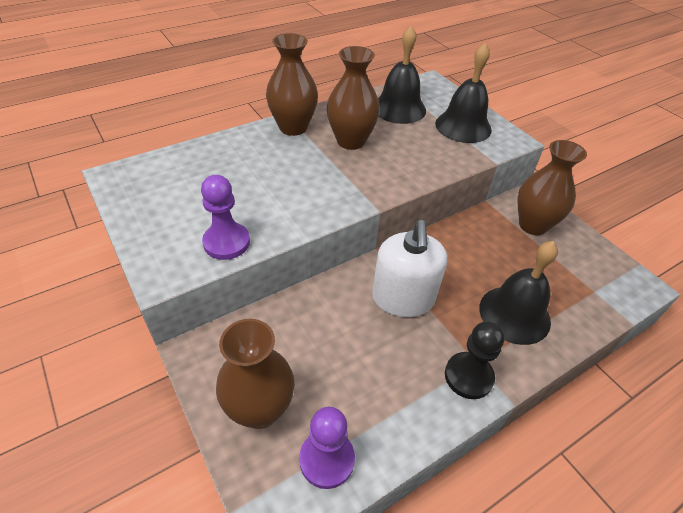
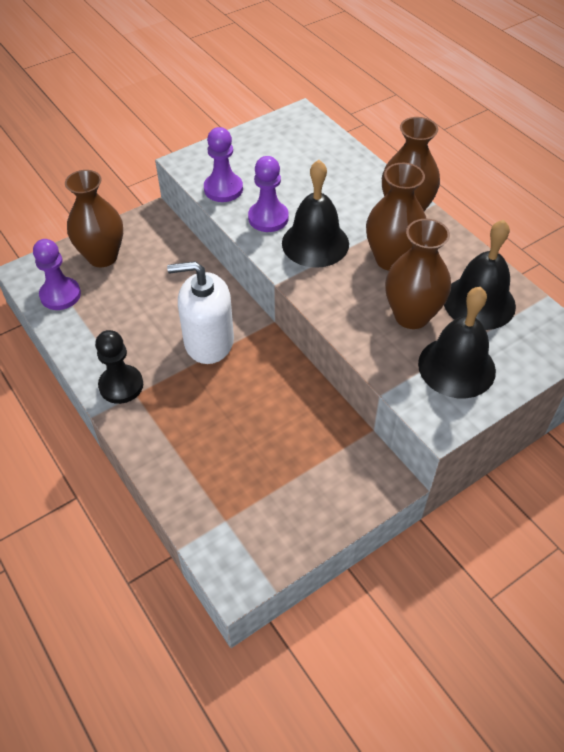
camera: 90 degrees right, 5 degrees up
black bell [479,241,558,345] -> black bell moved to [282,160,349,268]
brown vase [517,140,587,235] -> brown vase moved to [385,219,451,329]
none -> purple pawn [248,156,289,232]

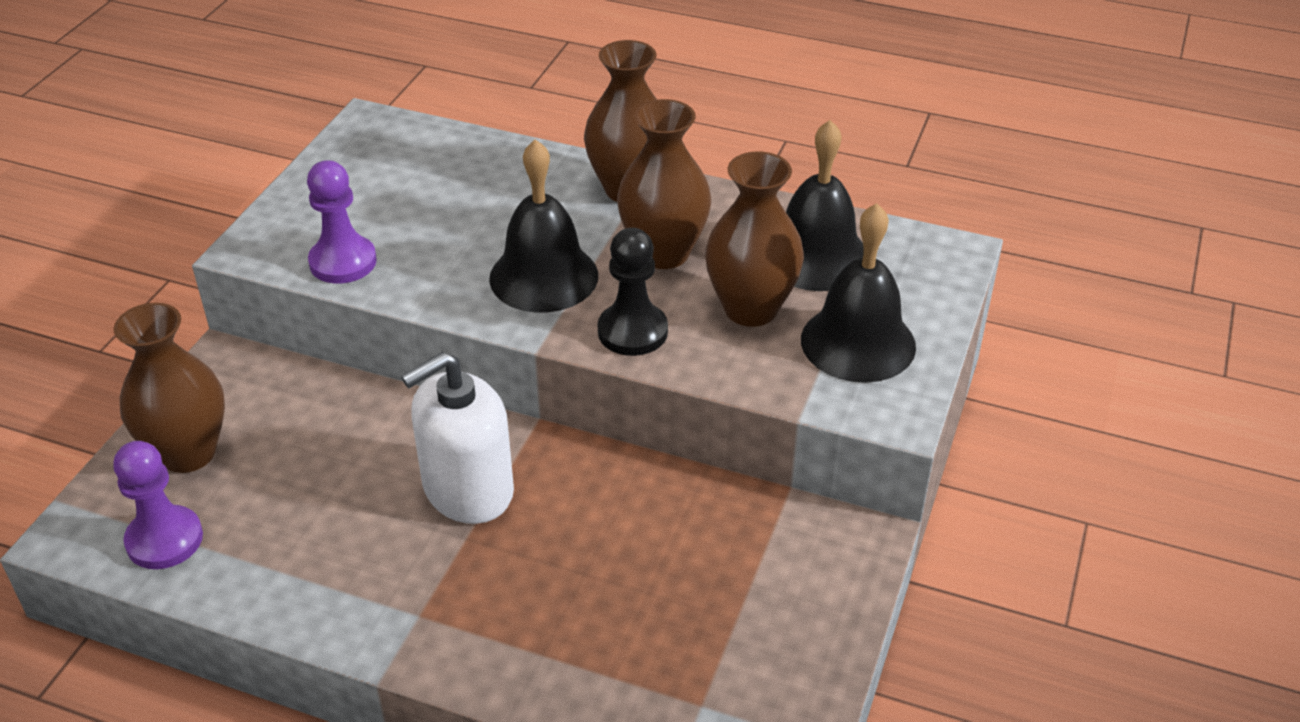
camera: 35 degrees left, 10 degrees down
black pawn [95,330,143,404] -> black pawn moved to [598,228,668,356]
purple pawn [248,156,289,232] -> none

